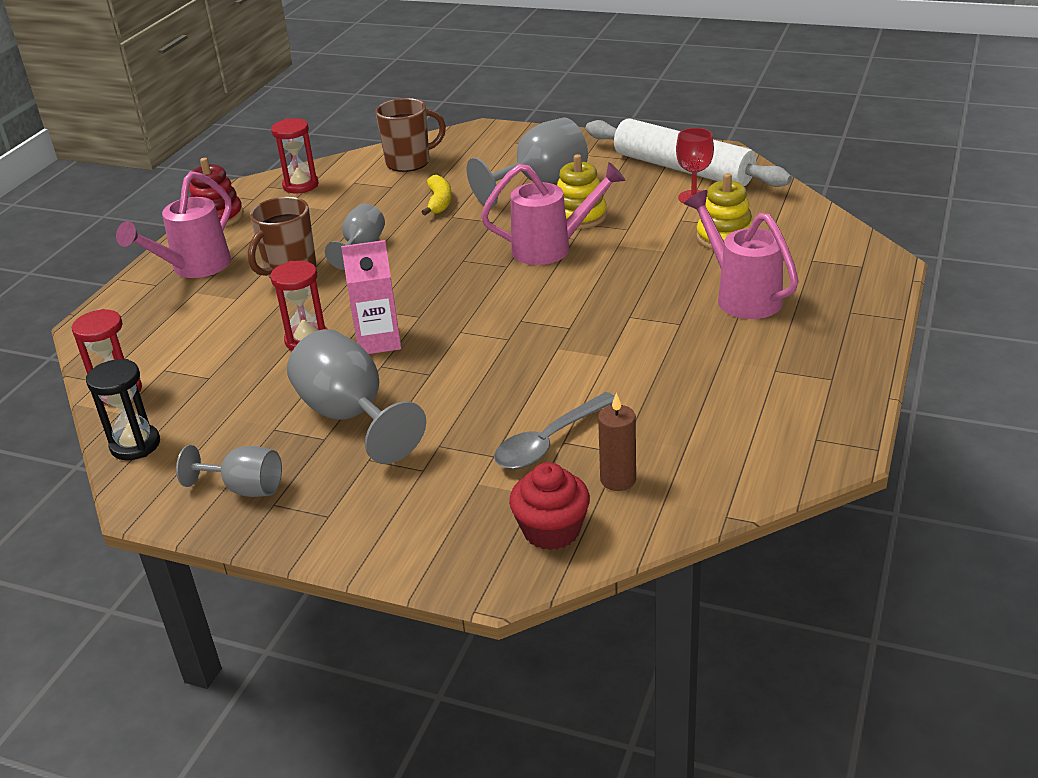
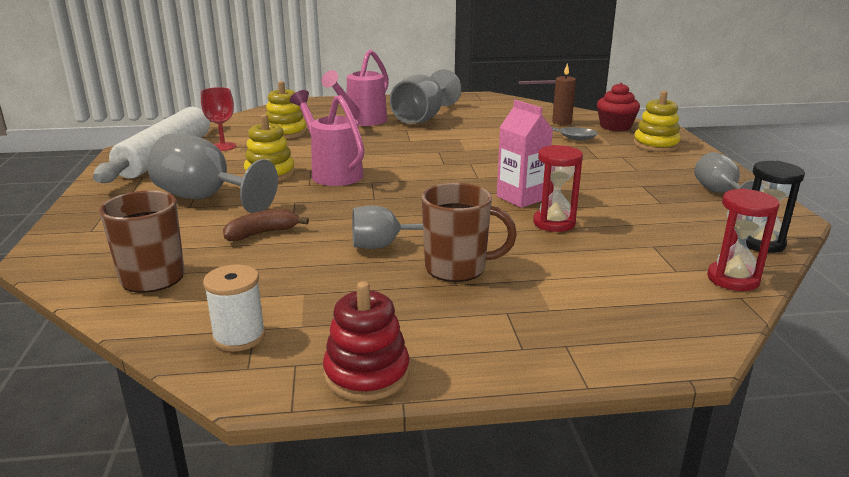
camera: 120 degrees left, 10 degrees down
pink watering can [116,171,232,278] -> none
red hourglass [271,118,319,193] -> white spool [203,265,266,352]
grey goblet [287,329,426,464] -> grey goblet moved to [390,69,461,124]
yellow banana [422,175,452,215] -> brown banana [223,209,309,241]
none -> yellow stacking toy [633,91,681,152]

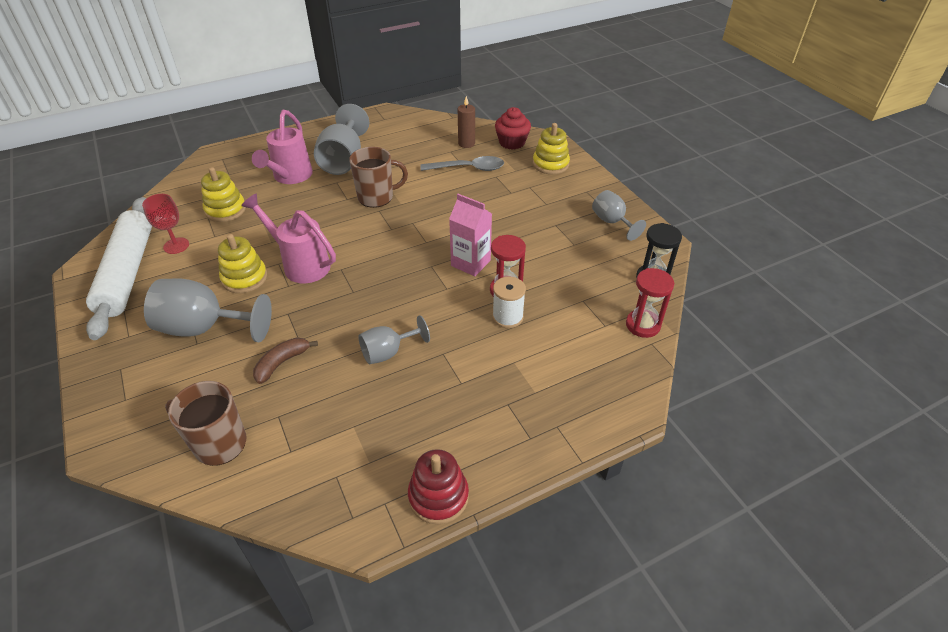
camera: 20 degrees left, 20 degrees up
white spool [203,265,266,352] -> white spool moved to [492,277,526,328]
brown mug [422,183,517,282] -> brown mug moved to [349,147,408,208]

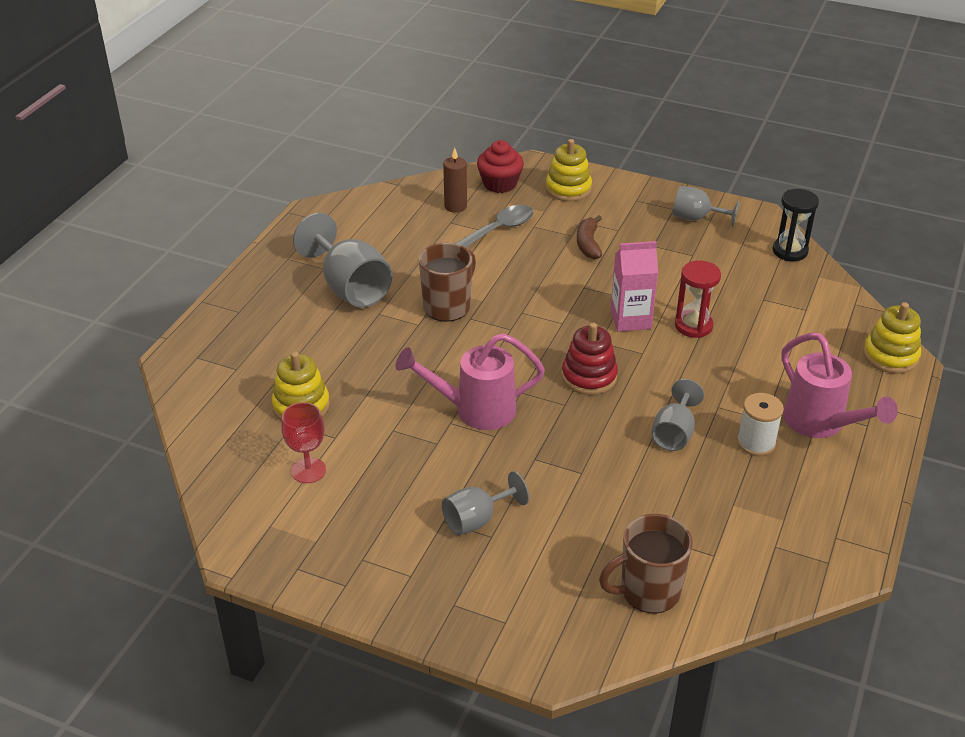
camera: 40 degrees left, 5 degrees down
white rolling pin [86,197,152,340] -> none
grey goblet [144,279,272,342] -> grey goblet [442,471,529,535], size x0.59
yellow stacking toy [218,234,267,293] -> yellow stacking toy moved to [863,302,921,374]
pink watering can [252,110,313,184] -> pink watering can moved to [781,333,898,438]
brown banana [253,338,318,384] -> brown banana moved to [577,216,602,259]
red stacking toy [408,449,469,525] -> red stacking toy moved to [562,323,618,395]
white spool [492,277,526,328] -> white spool moved to [737,393,784,456]
red hourglass [626,268,674,338] -> none

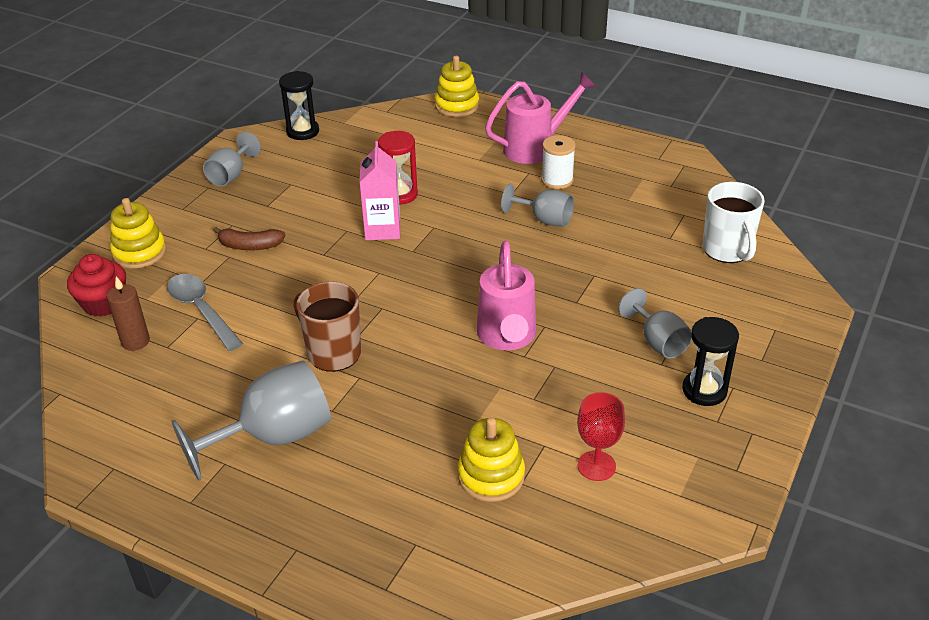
camera: 85 degrees left, 0 degrees up
red stacking toy [562,323,618,395] -> none
brown mug [599,514,693,613] -> white mug [702,182,765,263]
none -> black hourglass [682,317,739,406]

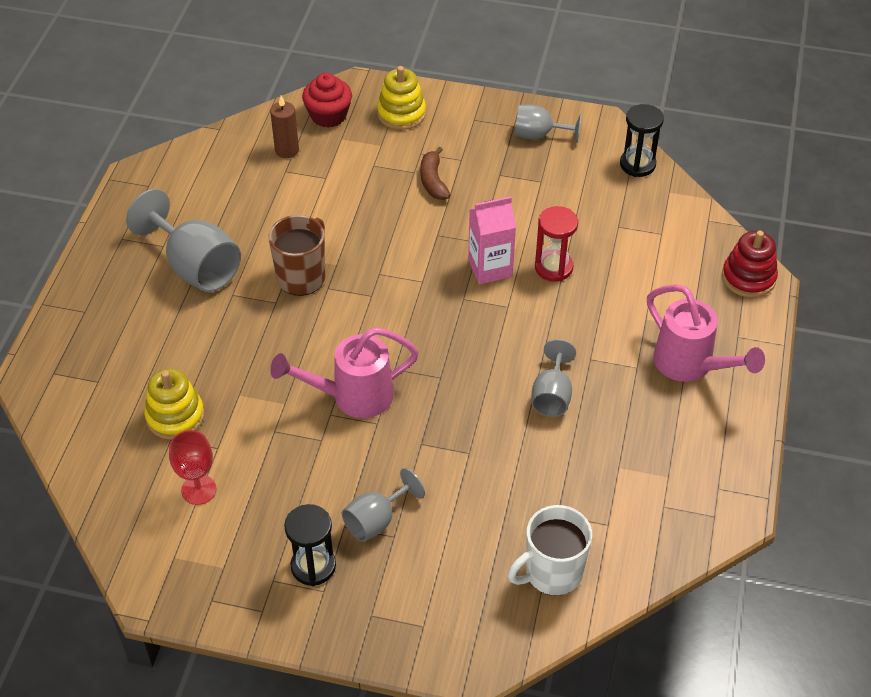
camera: 75 degrees right, 10 degrees up
grey spoon [167,274,243,351] -> none
yellow stacking toy [435,56,479,117] -> red stacking toy [722,231,778,298]
white spool [541,135,576,189] -> none

